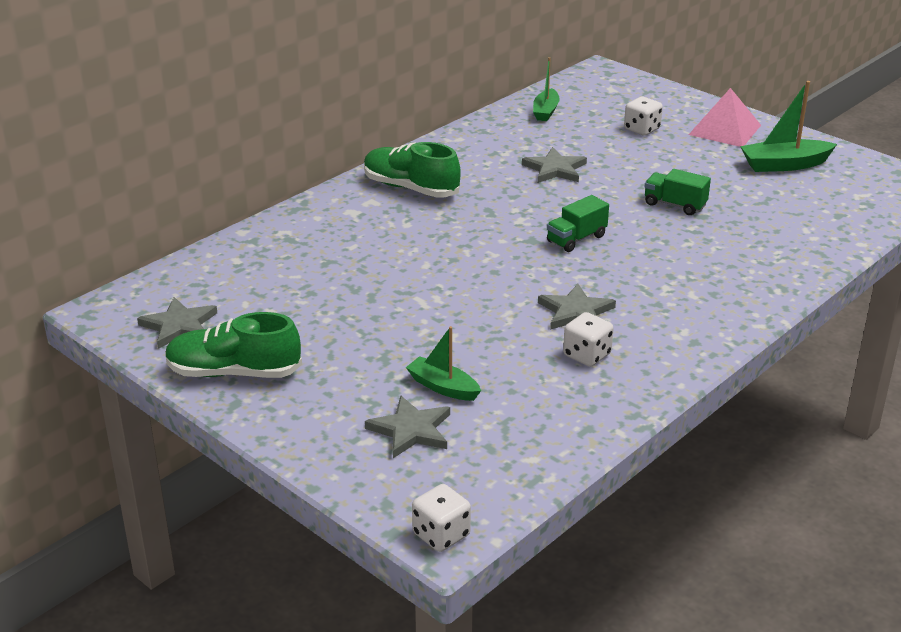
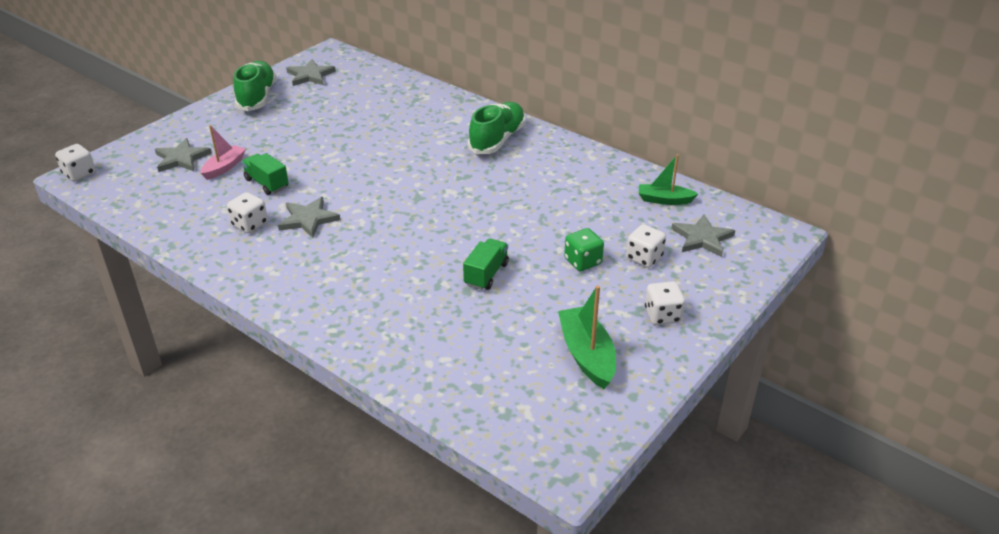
camera: 85 degrees right, 5 degrees up
green boat [406,326,481,401] -> pink boat [201,125,246,180]
grey star [522,147,587,183] -> grey star moved to [671,214,735,257]
green truck [547,195,609,252] -> green truck moved to [242,153,289,195]
pink pyramid [688,88,761,147] -> white dice [645,281,685,325]
none -> green dice [564,228,604,271]

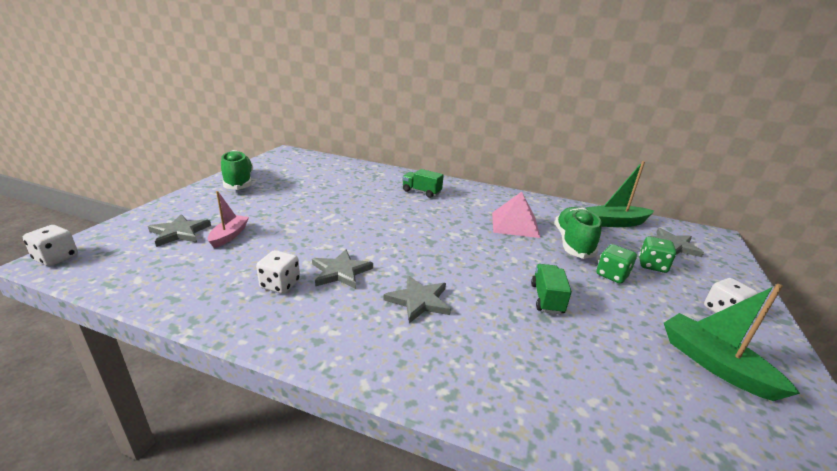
camera: 20 degrees left, 10 degrees down
green truck [242,153,289,195] -> green truck moved to [402,169,444,198]
grey star [286,59,336,86] -> grey star moved to [384,275,451,323]
green shoe [468,102,525,154] -> green shoe moved to [555,207,602,259]
white dice [626,224,666,268] -> green dice [639,236,676,273]
green boat [639,154,698,205] -> green boat [585,161,654,227], size x1.51
none -> pink pyramid [492,192,540,238]

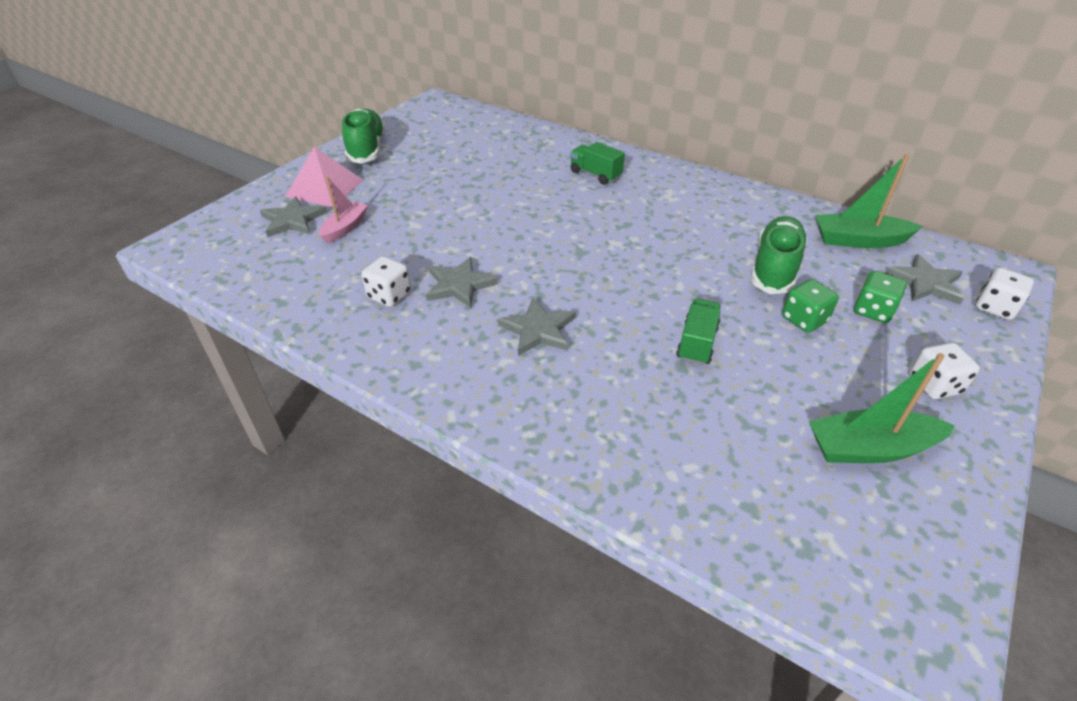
camera: 15 degrees right, 15 degrees up
white dice [23,225,78,266] -> white dice moved to [976,268,1034,320]
pink pyramid [492,192,540,238] -> pink pyramid moved to [285,147,363,207]
green boat [664,284,800,401] -> green boat turned 75 degrees counterclockwise [809,353,955,463]

